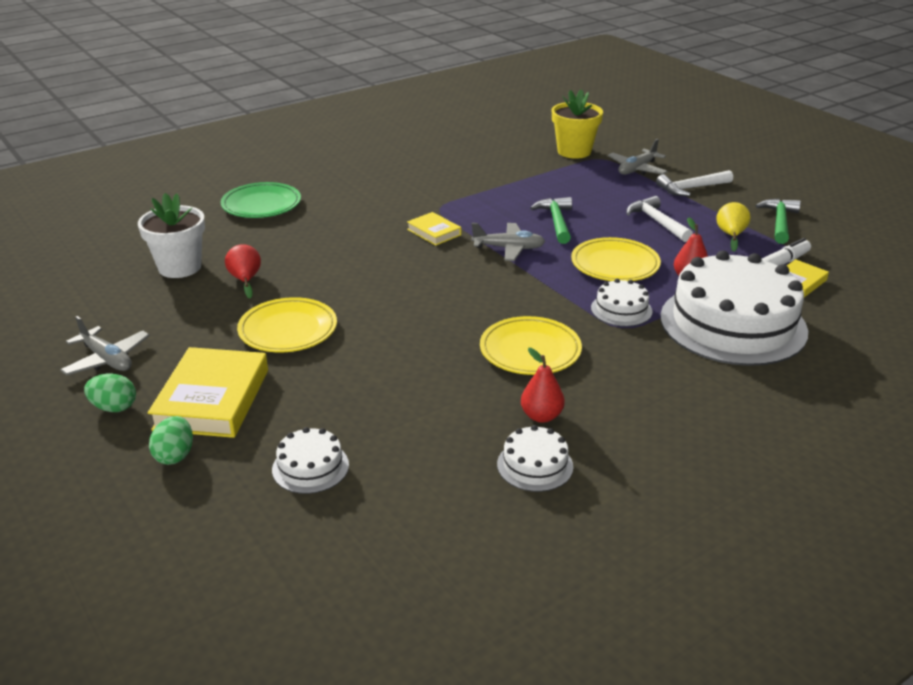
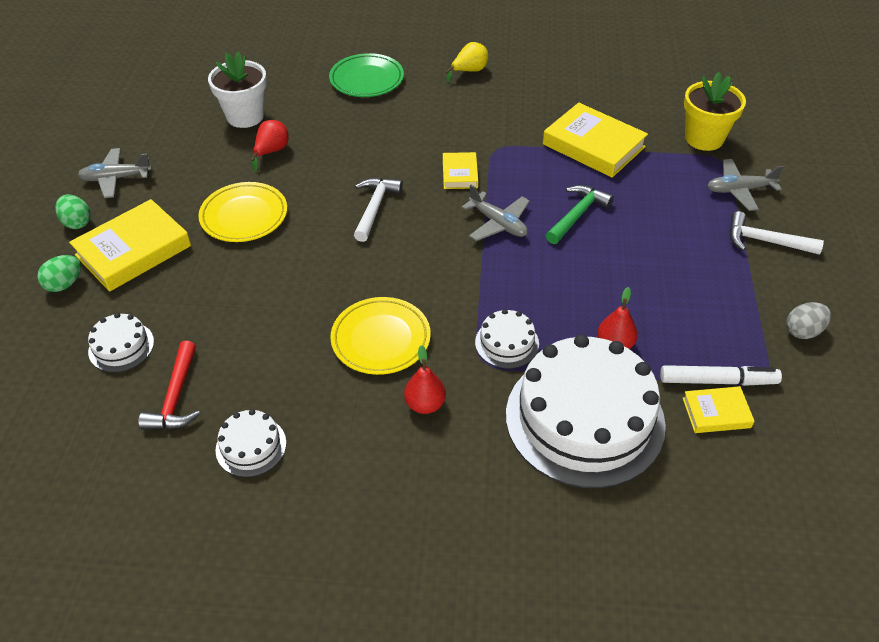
camera: 40 degrees right, 15 degrees up
grey plane [60,316,150,375] -> grey plane turned 90 degrees clockwise [78,148,152,198]
red pear [521,348,565,423] -> red pear moved to [404,345,446,414]
yellow plate [571,237,661,281] -> none
white hammer [626,196,693,242] -> white hammer moved to [354,178,403,242]
yellow pear [717,202,750,252] -> yellow pear moved to [446,42,488,83]
green hammer [755,199,801,244] -> grey egg [787,302,831,339]
none -> red hammer [138,341,201,429]
none -> yellow book [543,103,648,178]

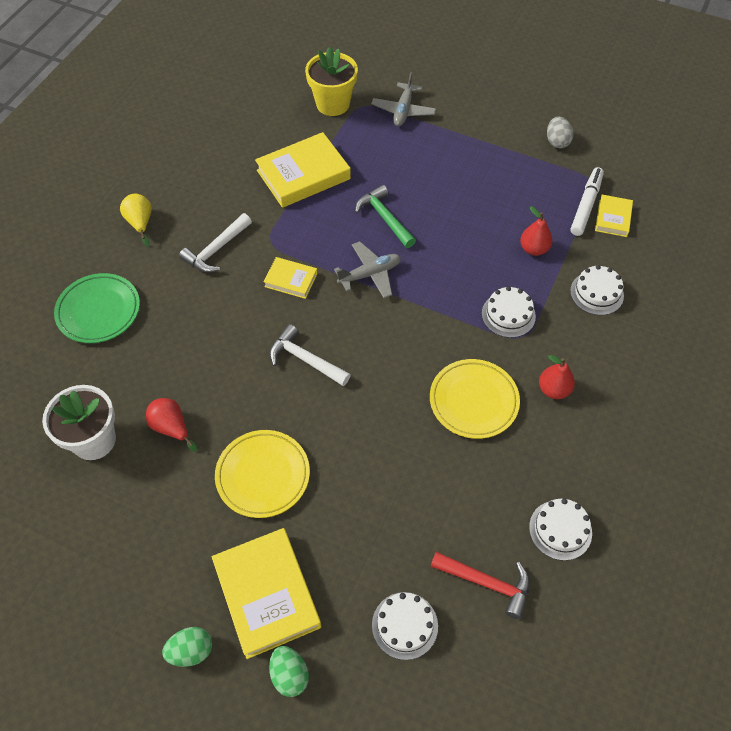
camera: 70 degrees left, 10 degrees up
grey plane [78,148,152,198] -> none
white cake [506,334,666,488] -> white cake [570,265,624,315], size x0.43
white hammer [729,211,824,255] -> white hammer moved to [179,213,252,273]

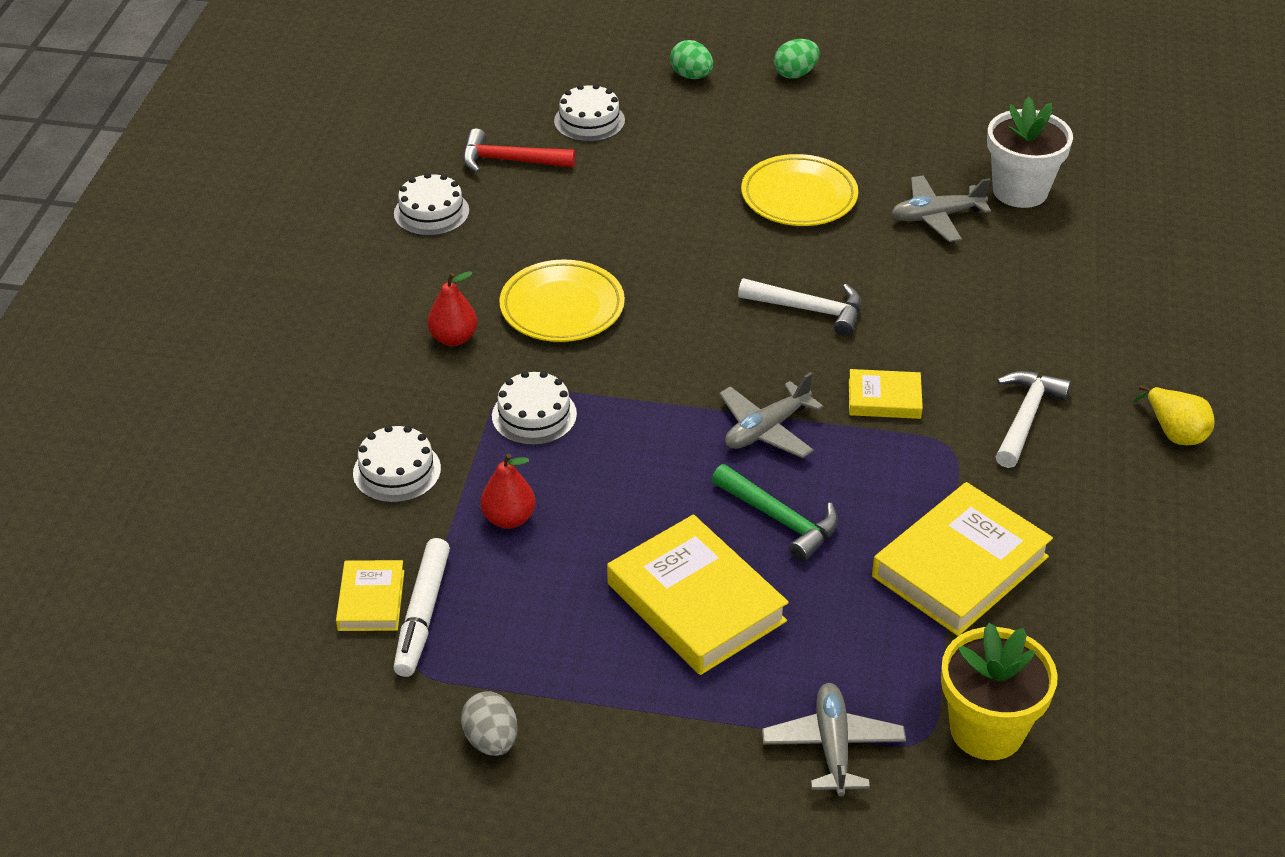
camera: 165 degrees right, 15 degrees down
green plate [54,273,140,343] -> none
red pear [146,398,197,451] -> grey plane [891,175,991,242]
yellow book [212,528,321,659] -> yellow book moved to [607,514,789,675]

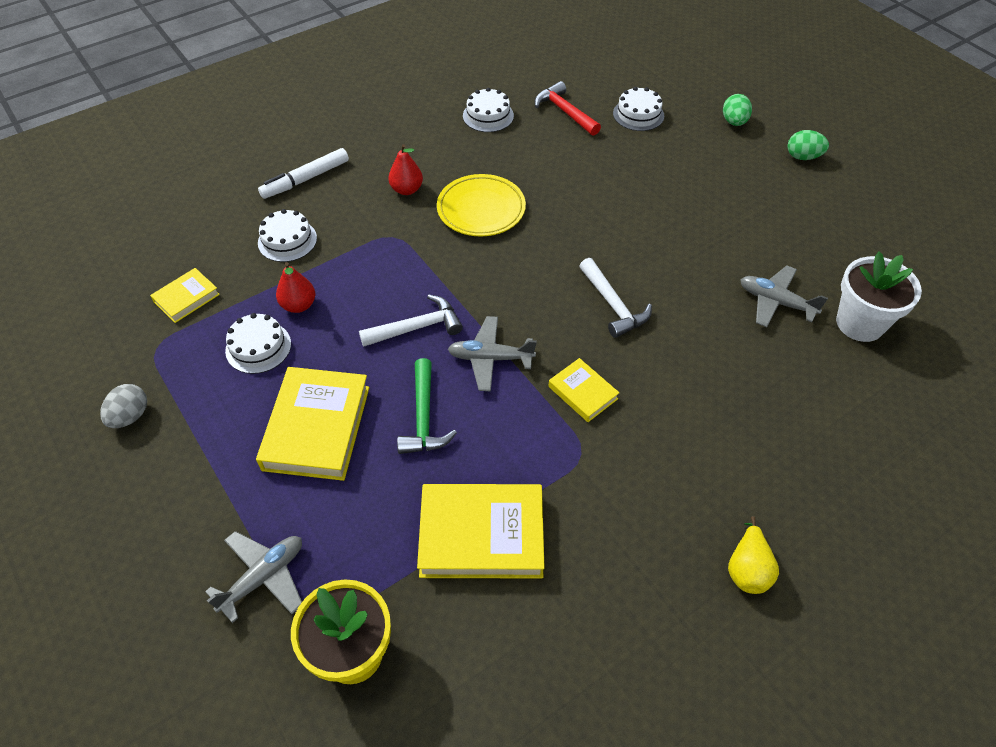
camera: 45 degrees right, 10 degrees up
white marker [393,538,450,677] -> white marker moved to [258,148,349,199]
white cake [492,371,577,445] -> white cake moved to [225,313,291,374]
yellow plate [741,154,858,226] -> none
white hammer [995,371,1071,468] -> white hammer moved to [359,294,463,347]

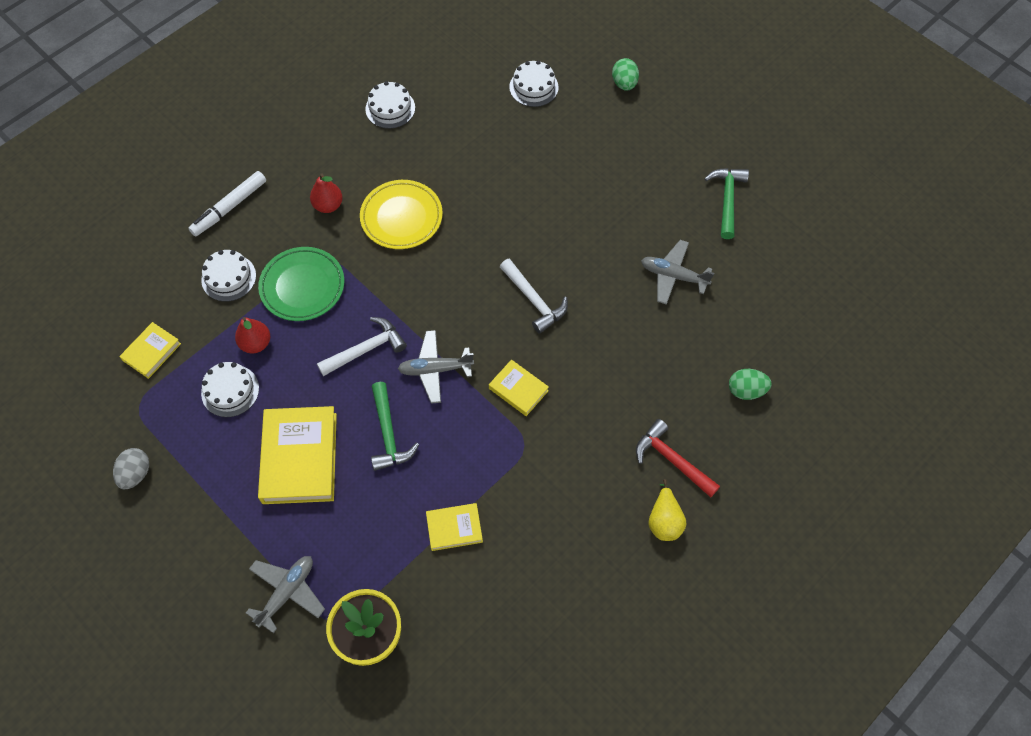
camera: 10 degrees left, 10 degrees up
yellow book [417,484,545,579] -> yellow book [426,503,483,551], size x0.53
red hammer [535,81,601,136] -> red hammer moved to [636,419,720,498]
green egg [788,130,829,160] -> green egg moved to [729,369,772,400]
white flower pot [836,251,922,342] -> none
none -> green plate [258,247,344,321]
none -> green hammer [704,168,749,239]

